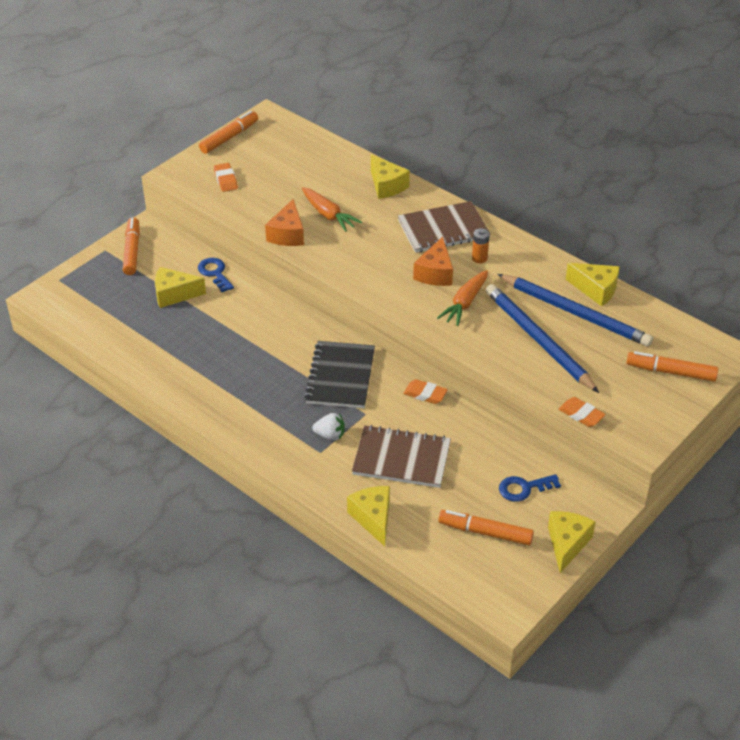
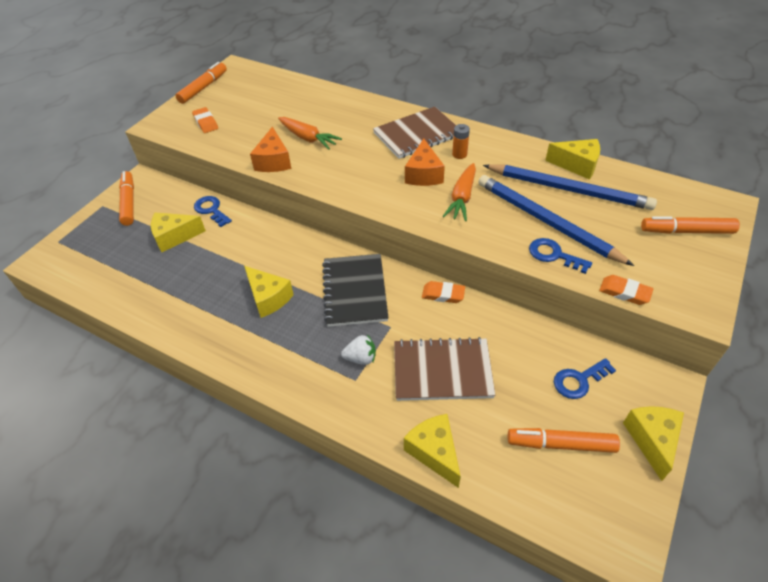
camera: 10 degrees left, 5 degrees up
yellow cheese [371,154,410,199] -> yellow cheese moved to [244,266,294,318]
none -> blue key [529,238,592,274]

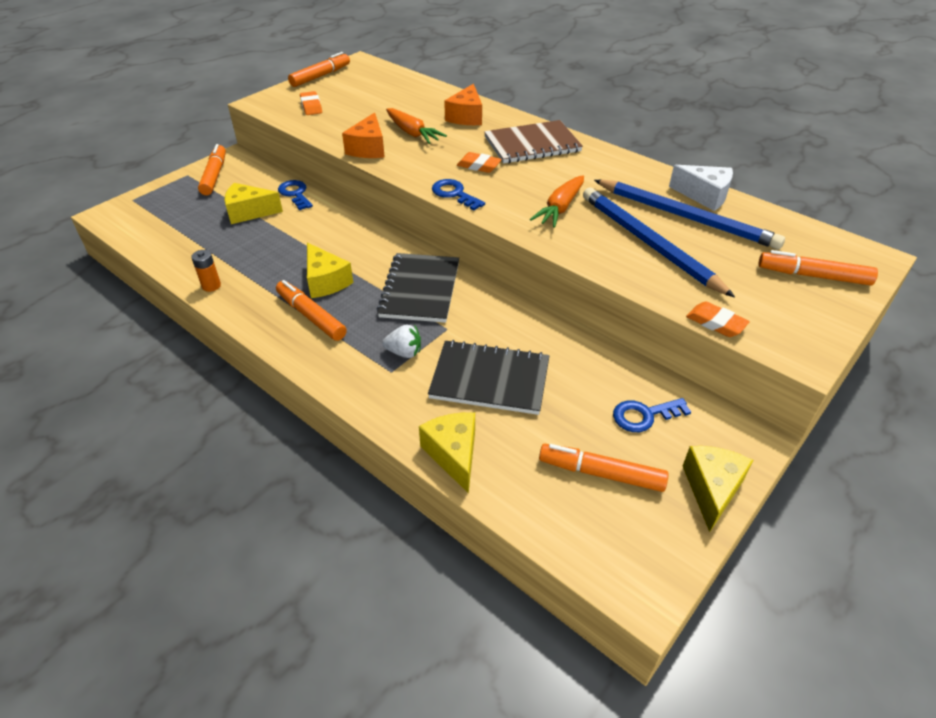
camera: 10 degrees right, 5 degrees down
brown notebook [394,337,495,401] -> black notebook [428,340,549,415]
orange cheese [405,139,445,186] -> orange cheese moved to [444,84,482,125]
orange eraser [422,281,465,303] -> orange eraser moved to [457,152,502,173]
orange battery [452,124,470,159] -> orange battery moved to [191,250,221,292]
blue key [529,238,592,274] -> blue key moved to [432,179,485,210]
yellow cheese [545,139,600,180] -> white cheese [669,165,733,211]
none -> orange marker [276,280,347,341]

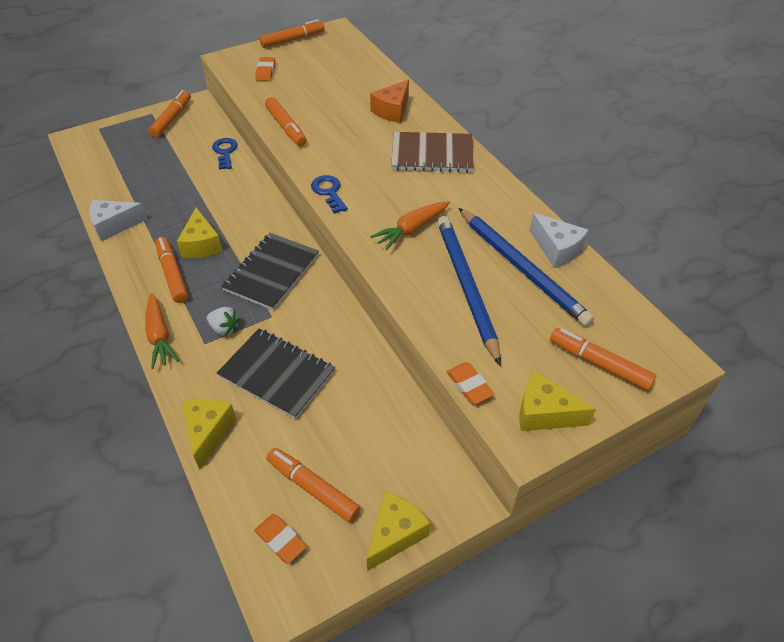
camera: 20 degrees right, 5 degrees up
orange battery [191,250,221,292] -> white cheese [89,200,147,241]
yellow cheese [224,183,283,224] -> yellow cheese moved to [519,371,596,431]
orange cheese [342,112,385,158] -> orange marker [265,97,307,146]
orange carrot [386,108,447,144] -> orange carrot moved to [145,293,179,369]
orange eraser [457,152,502,173] -> orange eraser moved to [254,514,307,564]
blue key [613,398,691,432] -> none

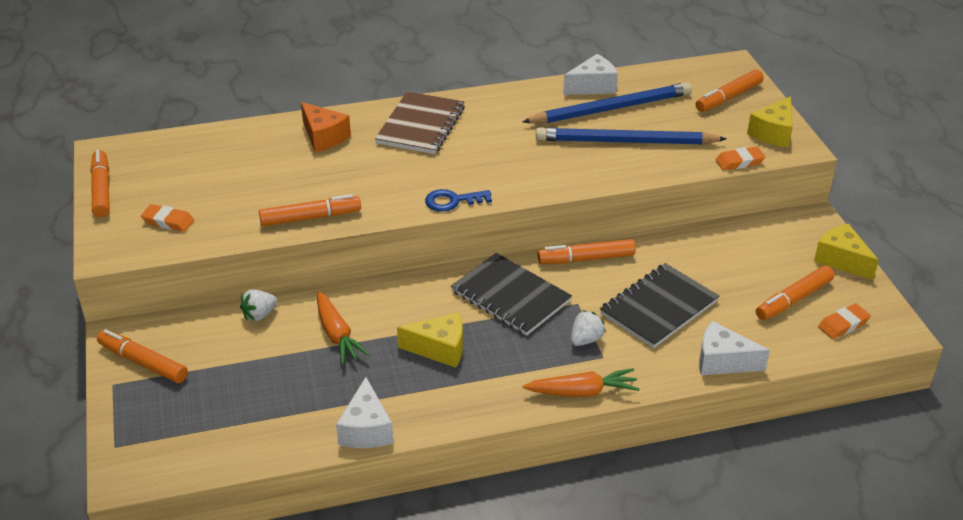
camera: 75 degrees left, 10 degrees down
orange marker [155,237,188,303] -> orange marker moved to [537,239,636,264]
yellow cheese [182,399,236,470] -> white cheese [699,321,770,375]
blue key [212,138,238,170] -> white strawberry [240,289,277,321]
orange carrot [370,201,450,250] -> orange carrot moved to [317,292,370,365]

